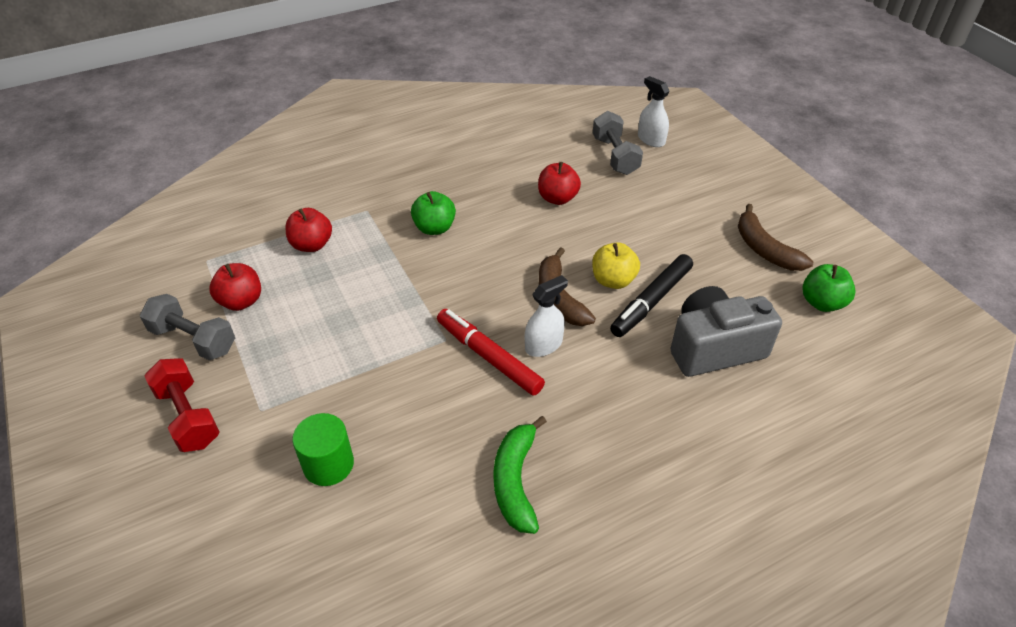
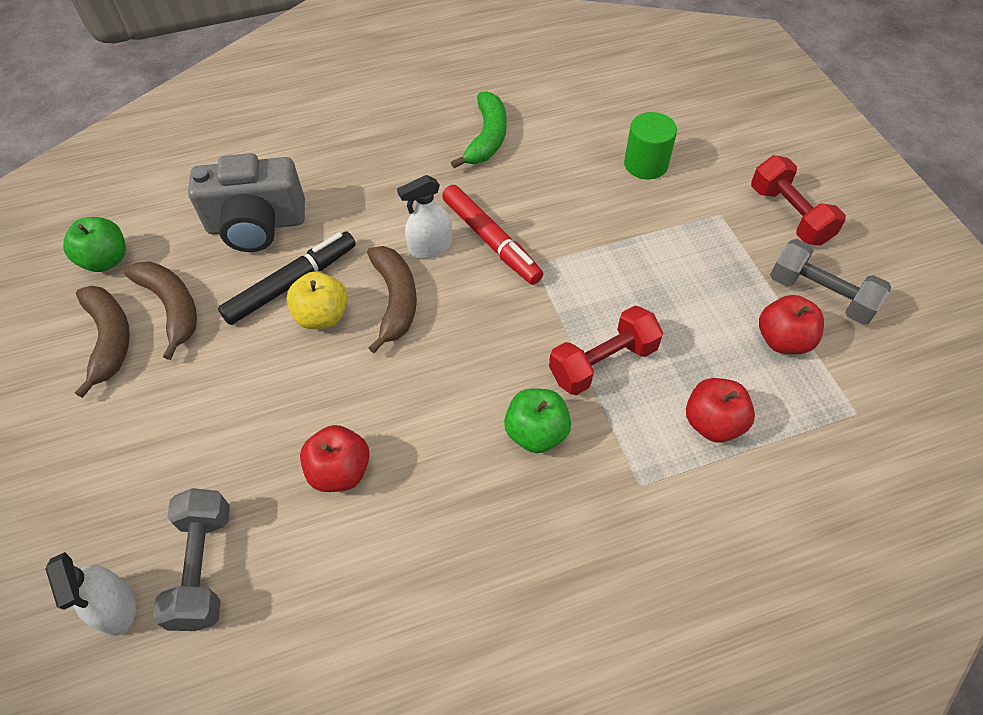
camera: 170 degrees left, 10 degrees up
none -> brown banana [124,262,197,360]
none -> red dumbbell [549,306,663,395]

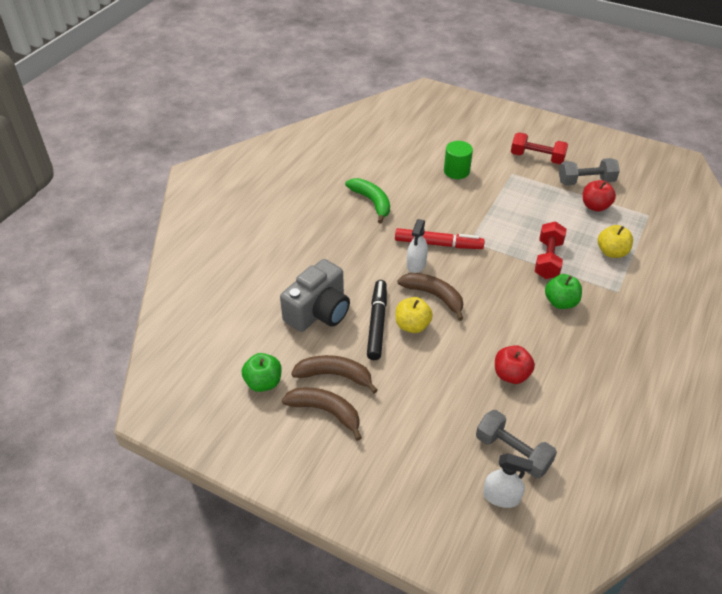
camera: 45 degrees left, 10 degrees down
red apple [686,378,755,443] -> yellow apple [598,225,633,258]

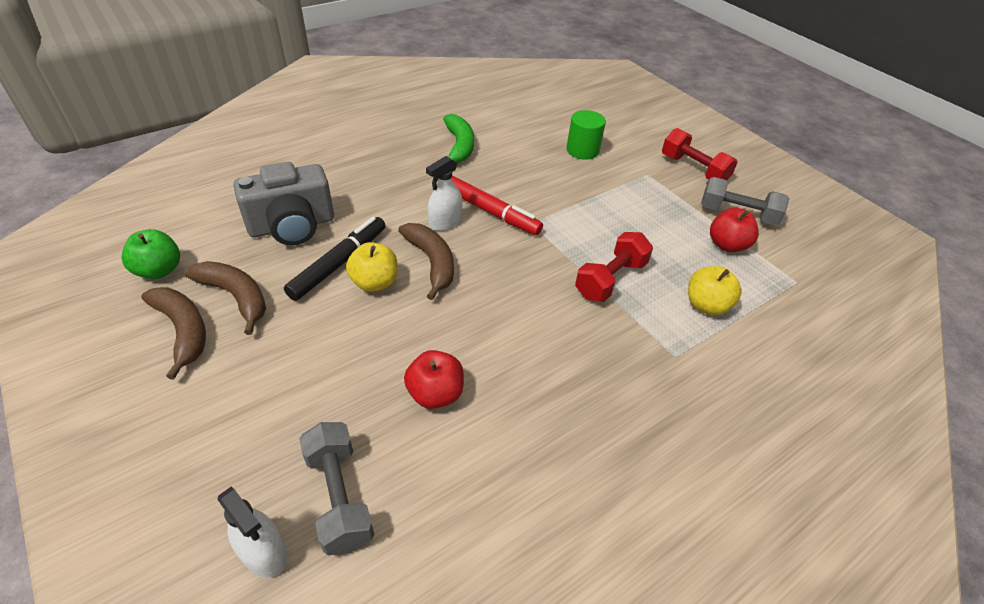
camera: 25 degrees right, 0 degrees up
green apple [545,274,582,309] -> none

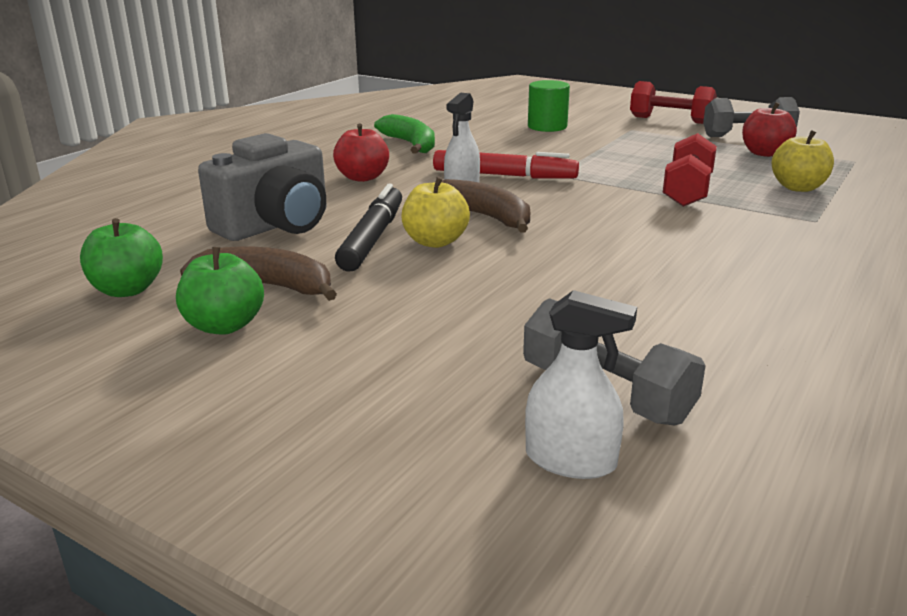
camera: 20 degrees left, 20 degrees down
brown banana [141,287,206,380] -> green apple [176,247,264,335]
red apple [404,350,464,409] -> red apple moved to [333,123,389,182]

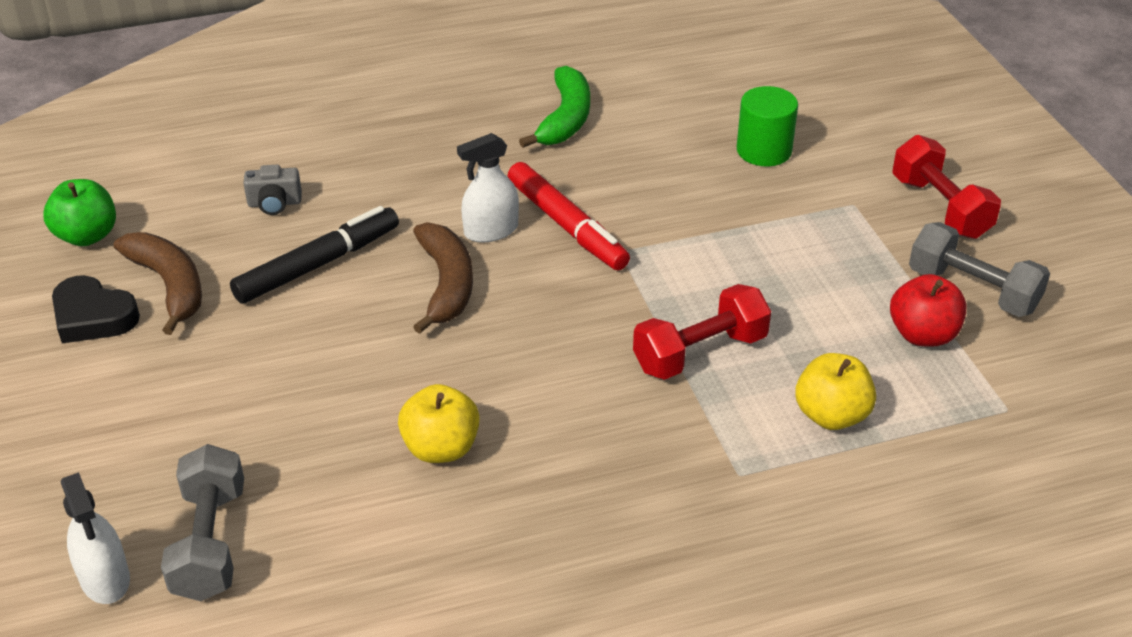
camera: 40 degrees right, 15 degrees up
green apple [176,247,264,335] -> black heart [52,275,140,343]
grey camera [198,133,327,241] -> grey camera [243,165,302,215], size x0.44
red apple [333,123,389,182] -> none
yellow apple [401,176,470,248] -> yellow apple moved to [398,384,480,463]

